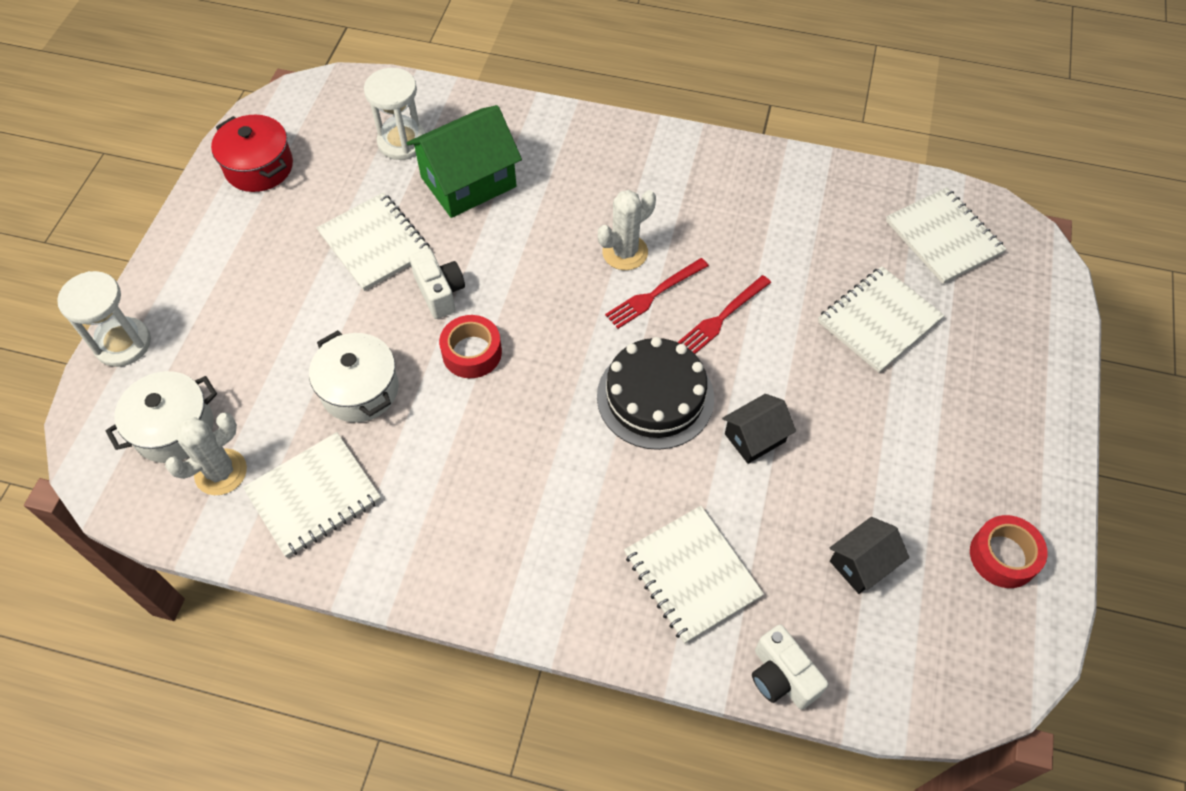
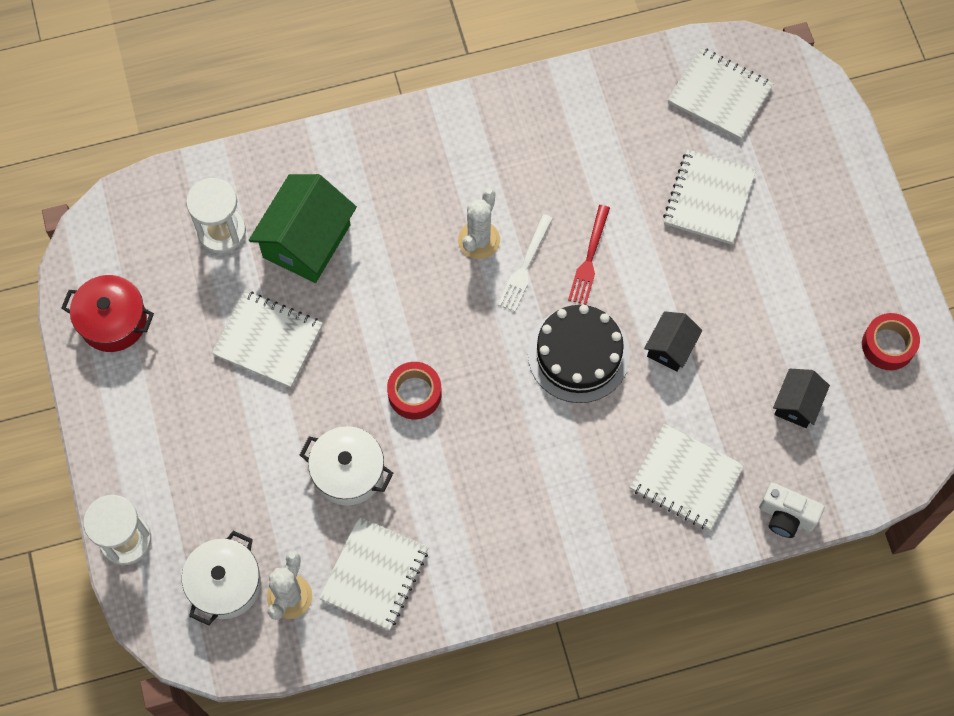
camera: 30 degrees left, 10 degrees up
white camera [410,249,465,319] -> none
red fork [605,258,709,329] -> white fork [498,214,553,312]

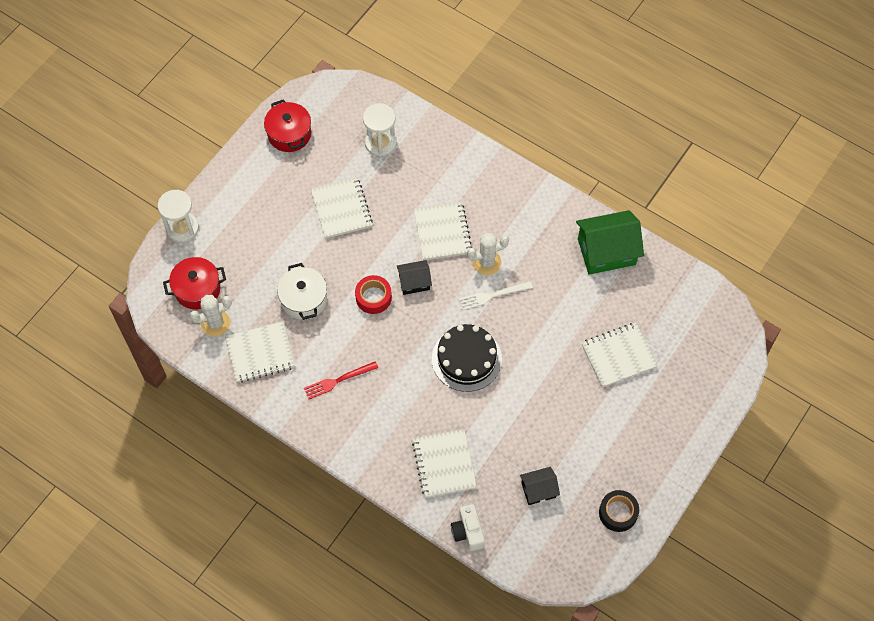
camera: 50 degrees right, 5 degrees down
white pot [182,531,261,625] -> red pot [163,257,226,309]
green house [249,174,357,283] -> green house moved to [576,210,644,275]
red fork [568,205,610,305] -> red fork moved to [304,361,378,399]
black house [644,311,703,371] -> black house moved to [397,260,432,295]
white notebook [668,47,773,139] -> white notebook moved to [414,201,472,260]
red tape [862,313,920,370] -> black tape [599,490,639,532]

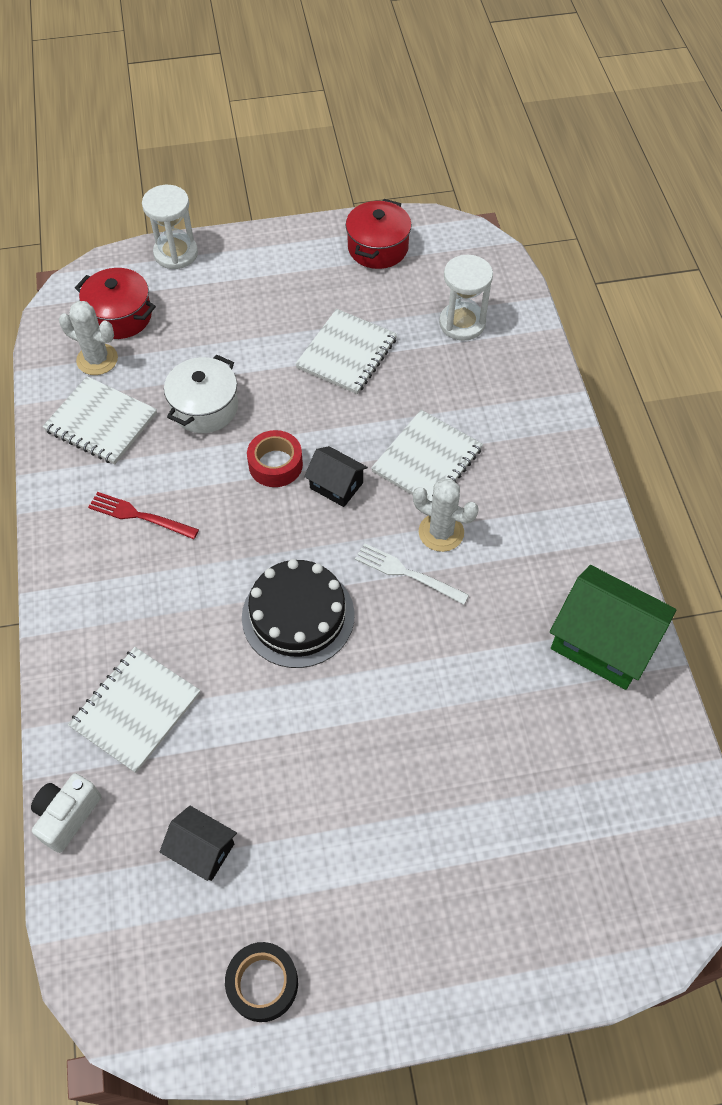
camera: 45 degrees right, 5 degrees down
white notebook [582,323,658,388] -> none

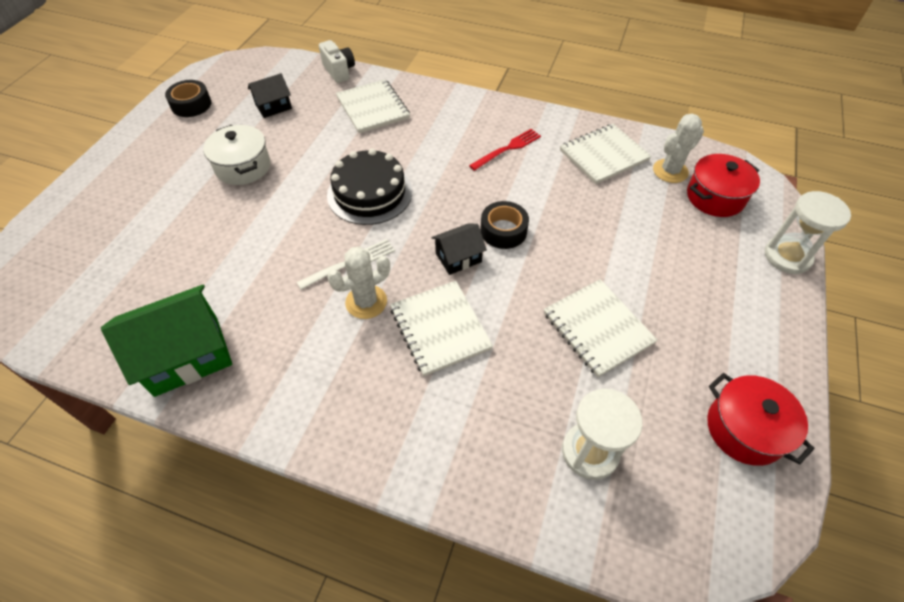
camera: 120 degrees right, 5 degrees down
white pot [164,355,238,433] -> white pot moved to [203,125,270,185]
red tape [247,430,303,487] -> black tape [480,201,529,249]

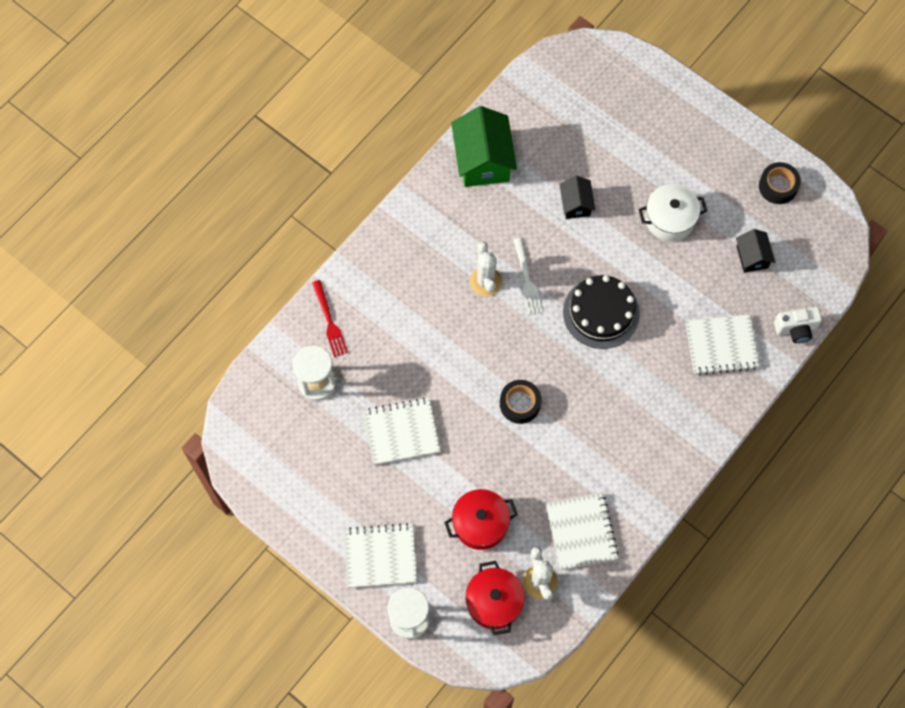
camera: 110 degrees right, 15 degrees up
white notebook [390,281,493,376] -> white notebook moved to [344,523,417,588]
black house [431,223,487,275] -> black house moved to [559,176,595,219]
red fork [469,129,541,171] -> red fork moved to [312,280,348,357]
red pot [707,373,814,466] -> red pot moved to [444,489,518,550]

